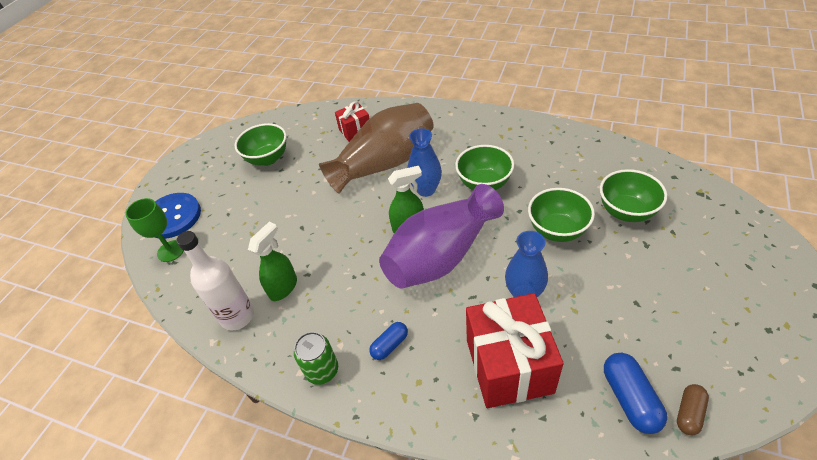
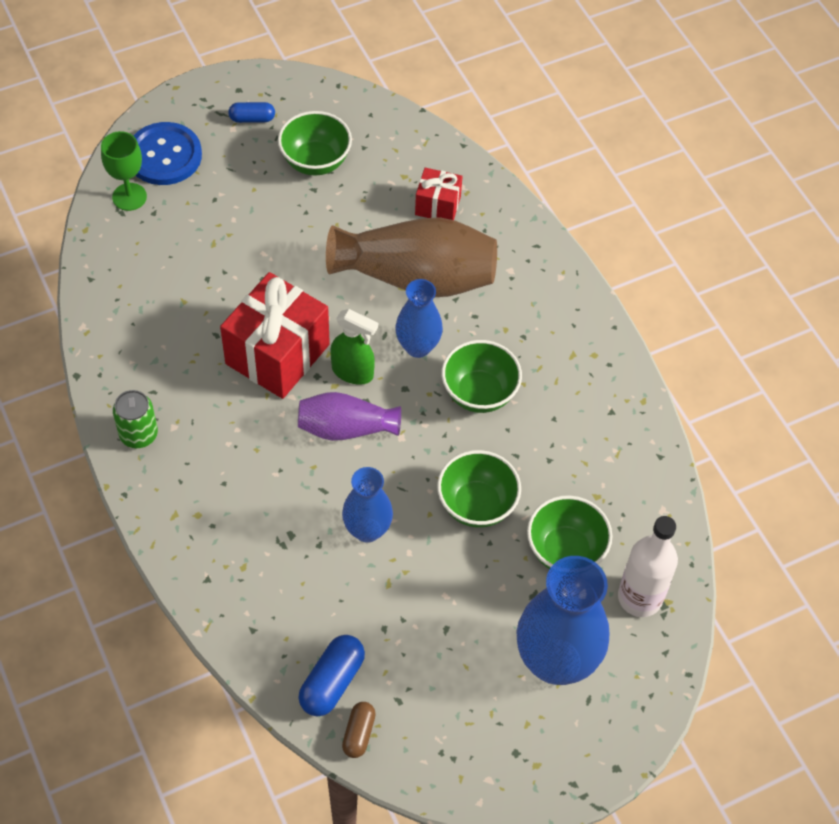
camera: 35 degrees right, 10 degrees up
white bottle [176,231,254,330] -> white bottle moved to [618,516,678,617]
green spray bottle [248,222,297,301] -> none
blue capsule [370,322,408,360] -> blue capsule moved to [228,102,275,123]
purple vase [379,184,504,289] -> purple vase [298,392,401,441], size x0.58
red gift [466,293,564,408] -> red gift moved to [220,272,330,399]
brown capsule [677,384,709,435] -> brown capsule turned 60 degrees counterclockwise [342,702,376,758]
none -> blue vase [517,556,609,685]

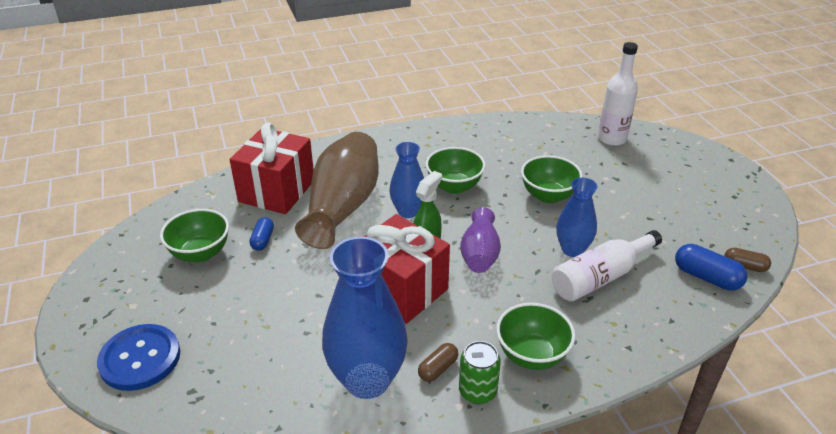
camera: 80 degrees left, 20 degrees down
green goblet [101,131,147,211] -> none
blue capsule [228,102,275,123] -> blue capsule moved to [250,217,274,251]
red gift [415,168,463,220] -> red gift [230,122,314,214], size x1.92
blue vase [517,556,609,685] -> blue vase moved to [322,237,408,399]
green bowl [527,496,613,569] -> green bowl moved to [496,303,575,370]
none -> brown capsule [418,343,458,382]
none -> white bottle [552,230,662,301]

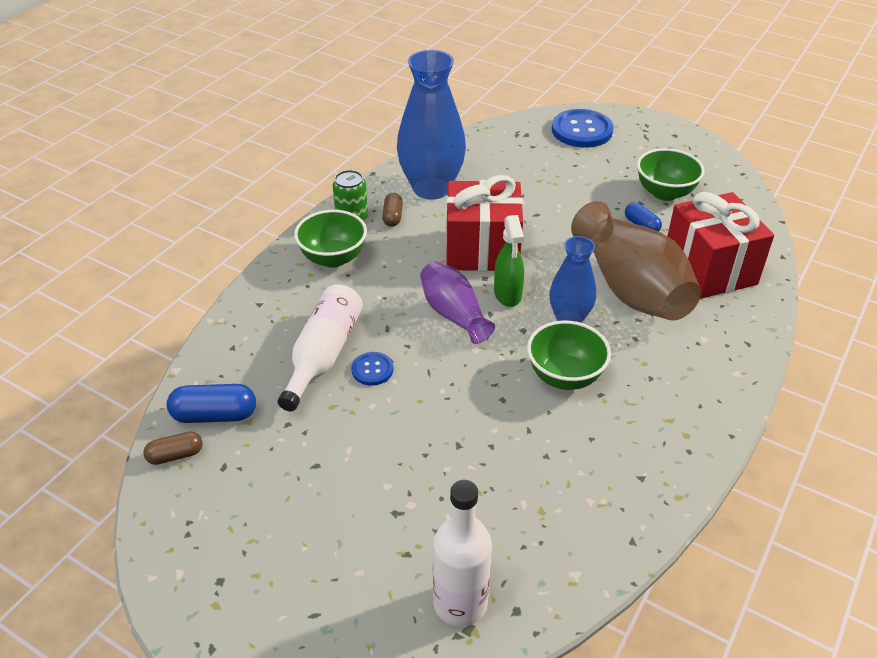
camera: 140 degrees right, 5 degrees up
green bowl [521,155,583,203] -> none
blue vase [556,178,597,257] -> blue button [351,352,393,386]

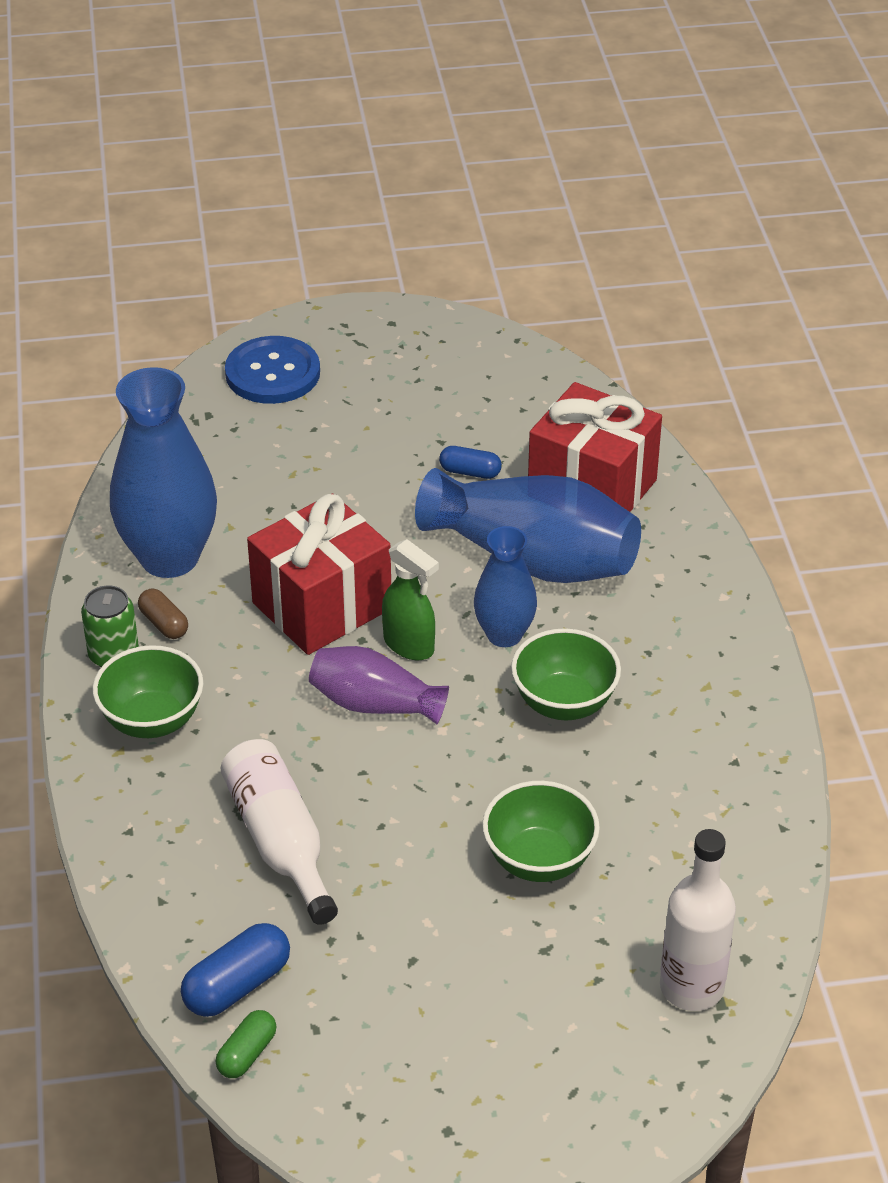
camera: 40 degrees left, 0 degrees up
brown capsule [143,432,203,465] -> green capsule [216,1010,276,1078]
blue button [351,352,393,386] -> none
brown vase [571,201,701,321] -> blue vase [415,468,641,583]
green bowl [637,148,705,201] -> green bowl moved to [482,781,600,882]

